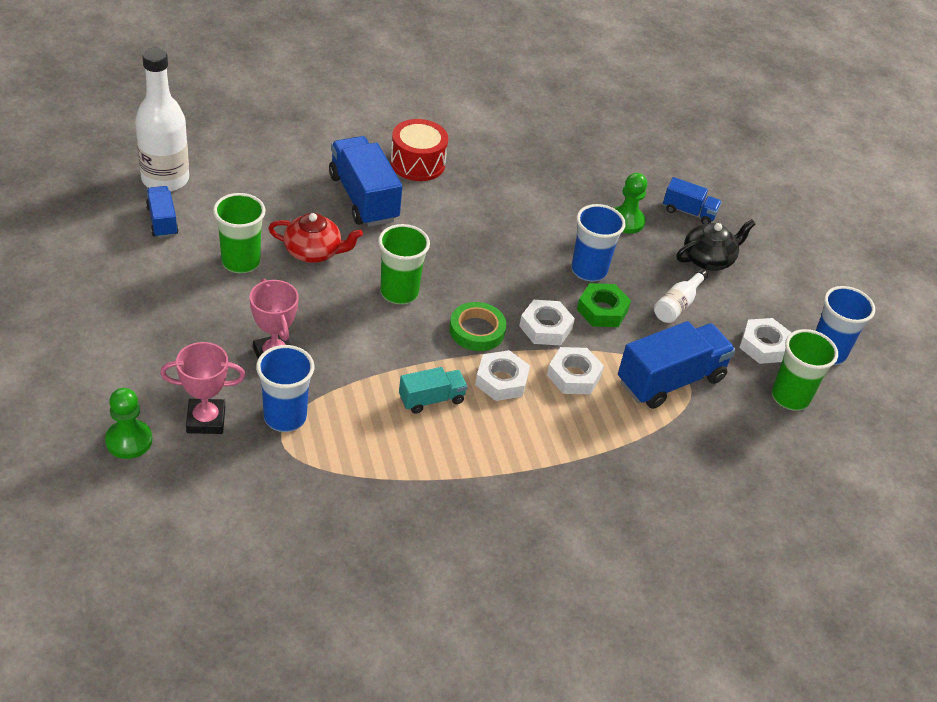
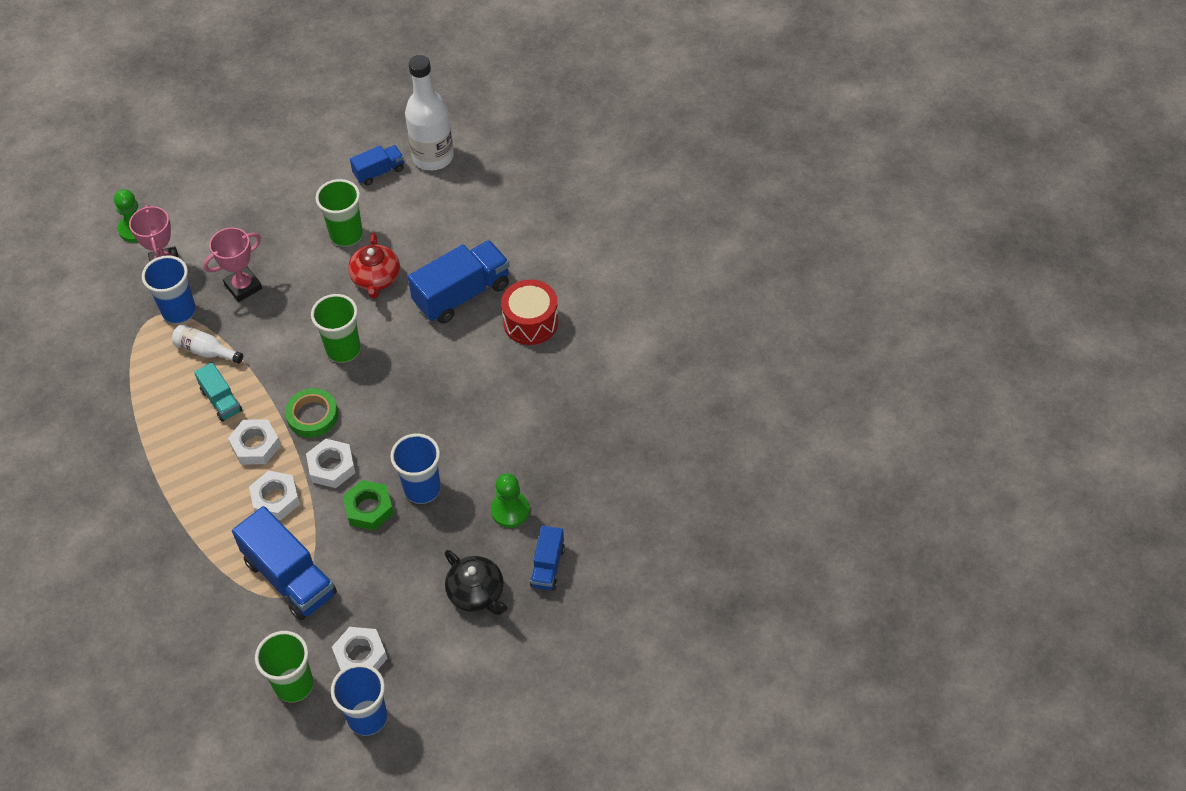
camera: 85 degrees right, 10 degrees up
white bottle [654,269,708,323] -> white bottle moved to [172,324,243,364]

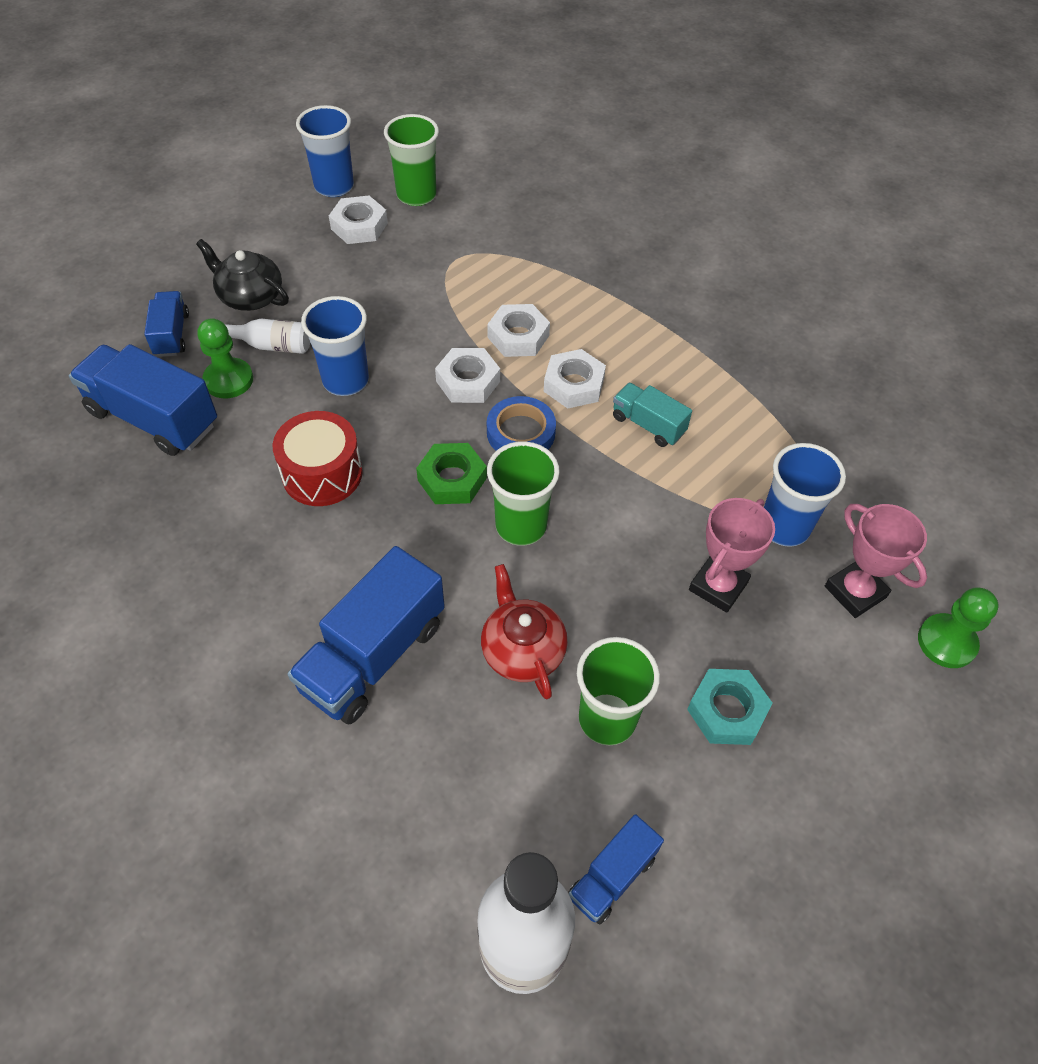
camera: 160 degrees right, 0 degrees up
white bottle [172,324,243,364] -> white bottle moved to [225,319,310,354]
blue truck [232,506,337,620] -> blue truck moved to [69,344,217,456]
green tape [285,388,338,438] -> blue tape [487,396,556,451]
green nut [343,480,394,530] -> green nut moved to [416,443,487,504]
red drum [501,279,559,345] -> red drum moved to [272,411,363,506]
none -> turquoise nut [687,669,773,745]

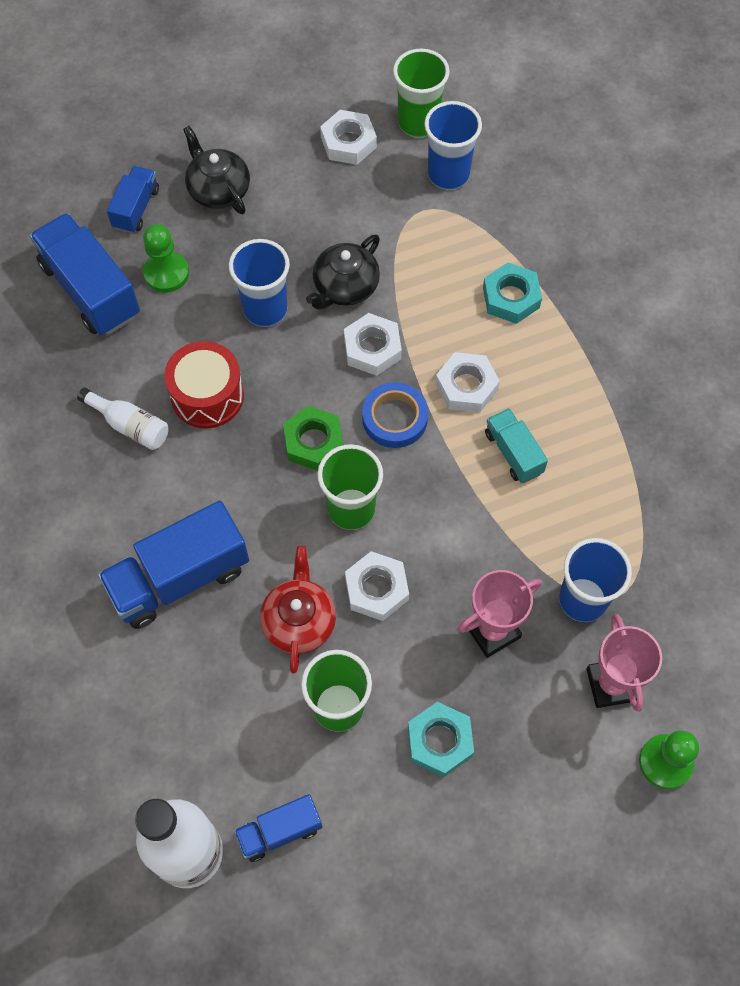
camera: 25 degrees right, 10 degrees up
white bottle [225,319,310,354] -> white bottle moved to [77,388,169,450]
blue cup [296,105,354,197] -> blue cup moved to [424,101,482,190]
white nut [487,304,550,357] -> white nut moved to [345,551,409,621]
none -> black teapot [306,234,380,310]
none -> turquoise nut [483,263,542,324]

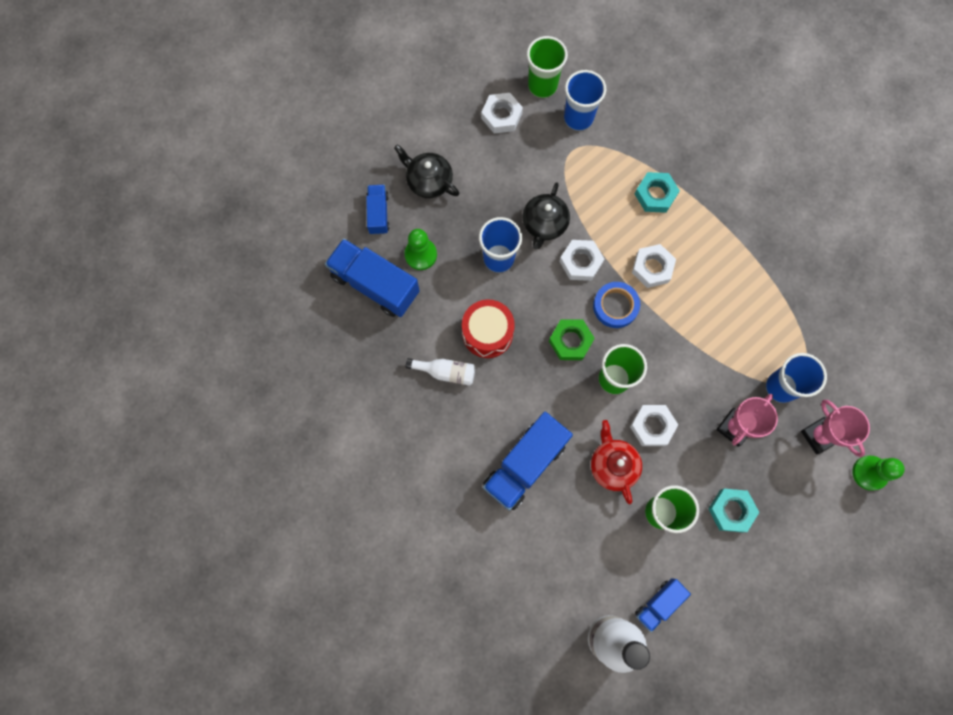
camera: 20 degrees left, 10 degrees up
turquoise truck [485,408,548,483] -> none

